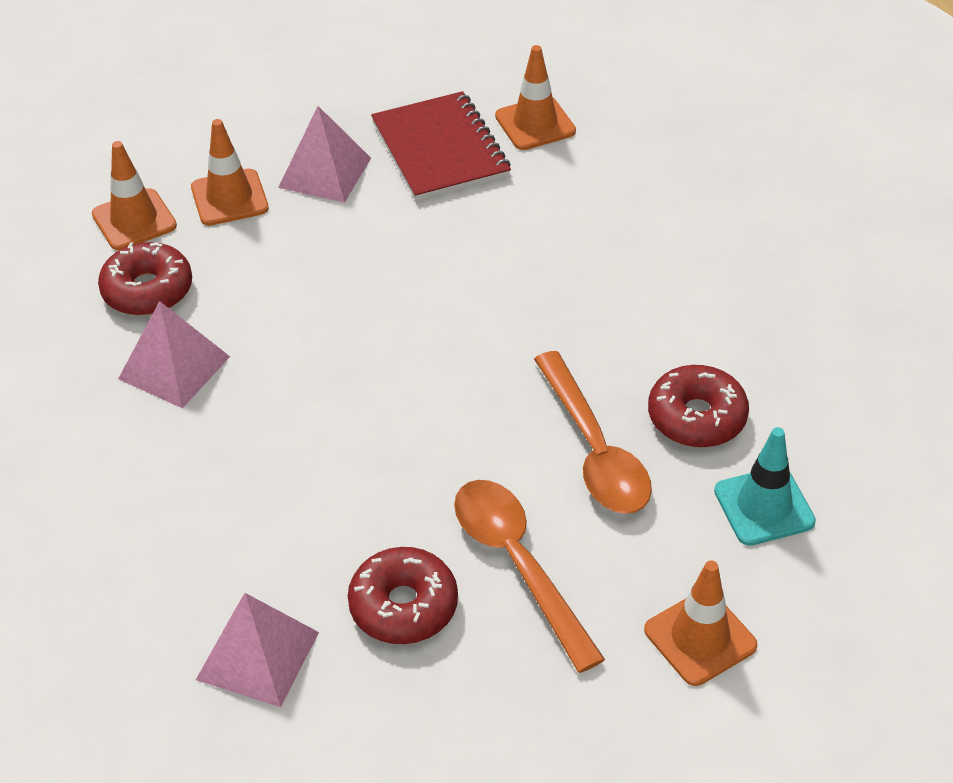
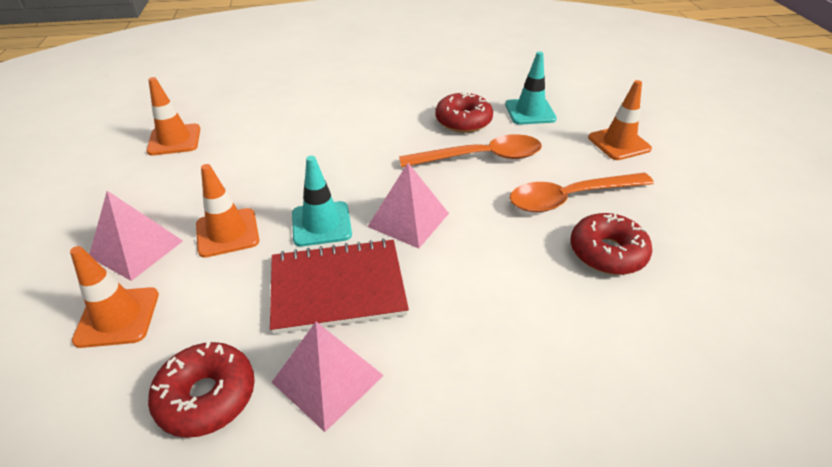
camera: 80 degrees left, 5 degrees down
orange traffic cone [92,141,177,250] -> orange traffic cone moved to [196,164,259,258]
pink pyramid [196,593,319,707] -> pink pyramid moved to [368,163,449,249]
red notebook [371,91,511,201] -> red notebook moved to [270,239,409,334]
none -> turquoise traffic cone [292,156,352,246]

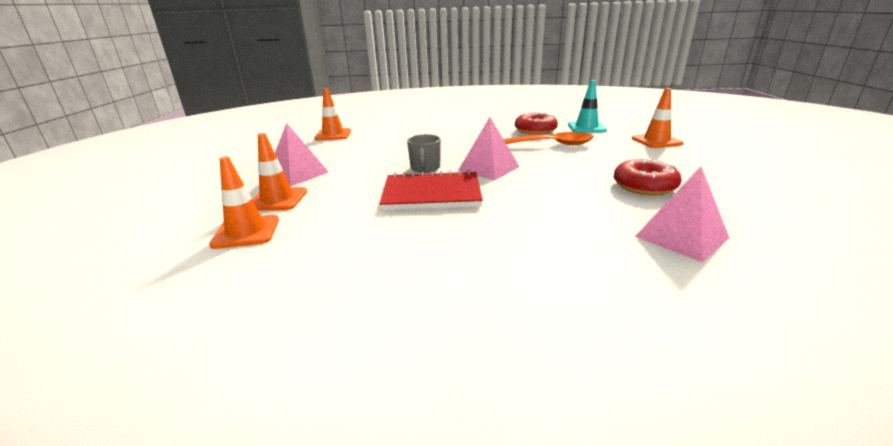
camera: 10 degrees right, 15 degrees down
red donut [148,341,255,438] -> none
orange traffic cone [196,164,259,258] -> orange traffic cone moved to [209,156,279,249]
pink pyramid [272,322,384,432] -> pink pyramid moved to [635,166,729,262]
turquoise traffic cone [292,156,352,246] -> grey mug [407,134,441,173]
orange spoon [510,173,654,212] -> none

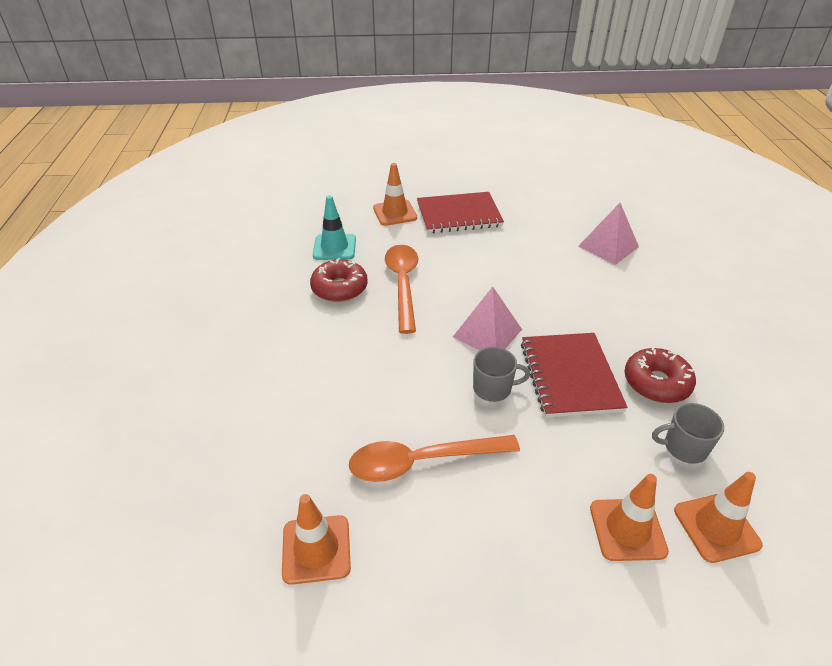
camera: 95 degrees left, 15 degrees up
pink pyramid [275,123,328,186] -> none
red donut [614,158,681,196] -> red donut moved to [625,346,696,403]
none -> orange spoon [349,435,520,482]
none -> red notebook [417,192,504,233]
none -> grey mug [652,403,724,464]

